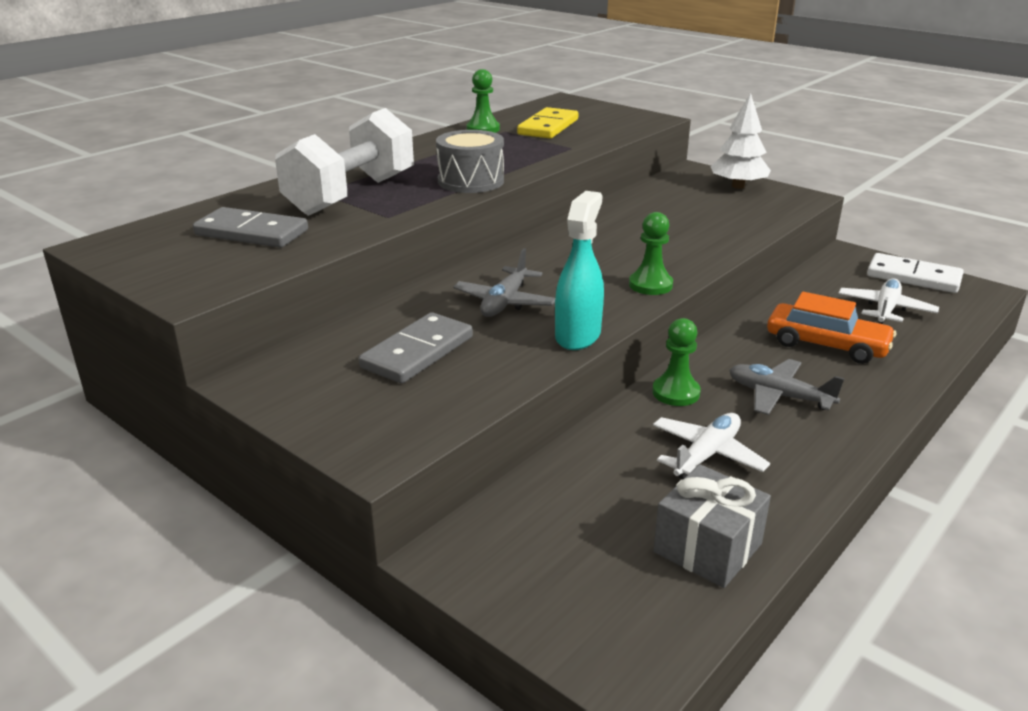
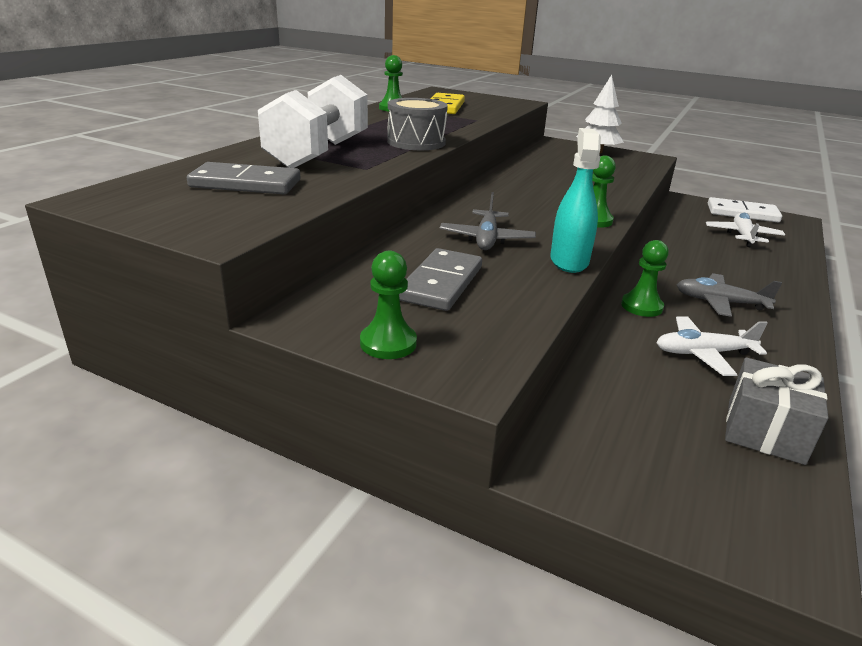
camera: 15 degrees left, 0 degrees up
white plane [653,413,770,479] -> white plane turned 120 degrees counterclockwise [656,316,767,376]
orange car [767,292,896,364] -> none
none -> green pawn [360,250,417,359]

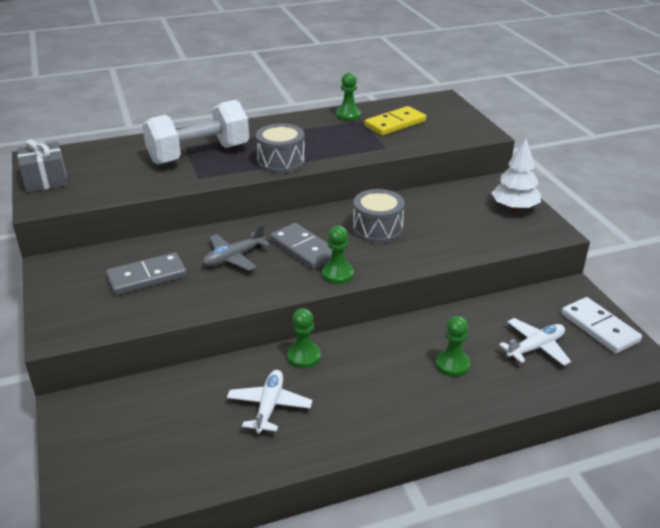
camera: 45 degrees right, 5 degrees up
grey domino [187,162,300,194] -> grey domino moved to [270,223,332,269]
green pawn [360,250,417,359] -> green pawn moved to [436,316,470,377]
turquoise spray bottle [550,128,601,273] -> none
white plane [656,316,767,376] -> white plane turned 60 degrees clockwise [227,370,312,434]
grey plane [677,273,782,317] -> none
grey gift [725,357,828,465] -> grey gift moved to [17,139,68,192]
none -> grey drum [353,189,404,243]

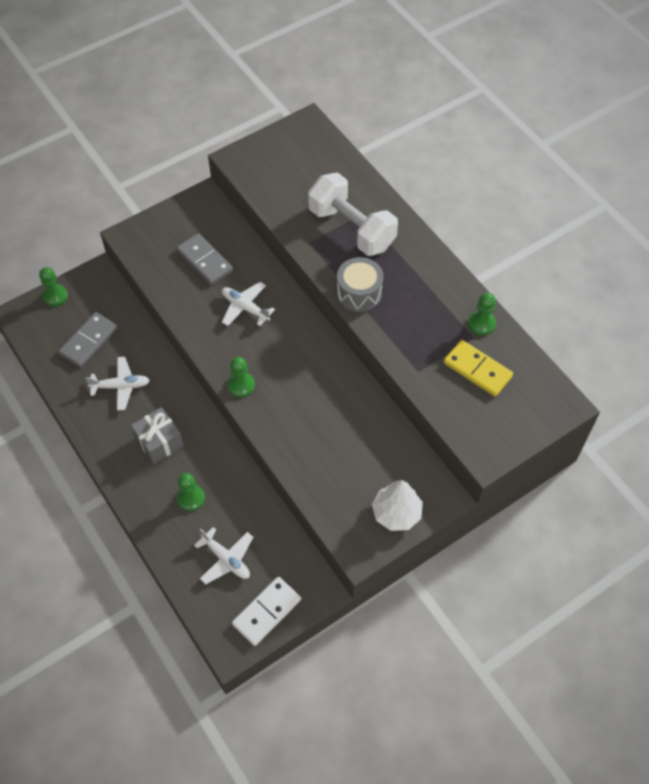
camera: 75 degrees right, 25 degrees up
grey gift [17,139,68,192] -> grey gift moved to [131,407,184,464]
grey plane [203,224,270,271] -> white plane [222,282,275,326]
grey domino [270,223,332,269] -> grey domino moved to [58,312,118,367]
green pawn [287,308,321,368] -> green pawn moved to [39,267,68,307]
grey drum [353,189,404,243] -> none

